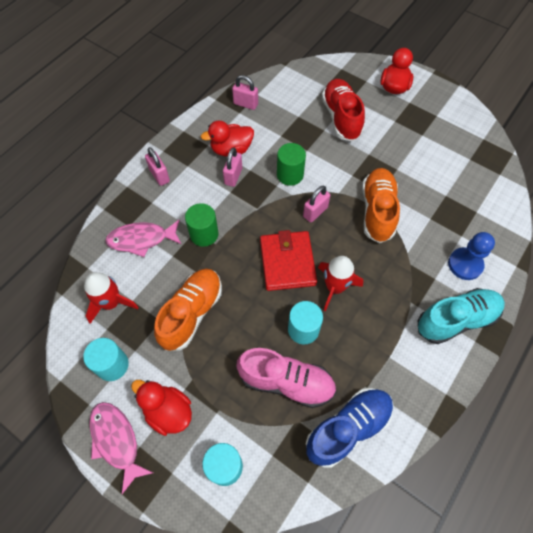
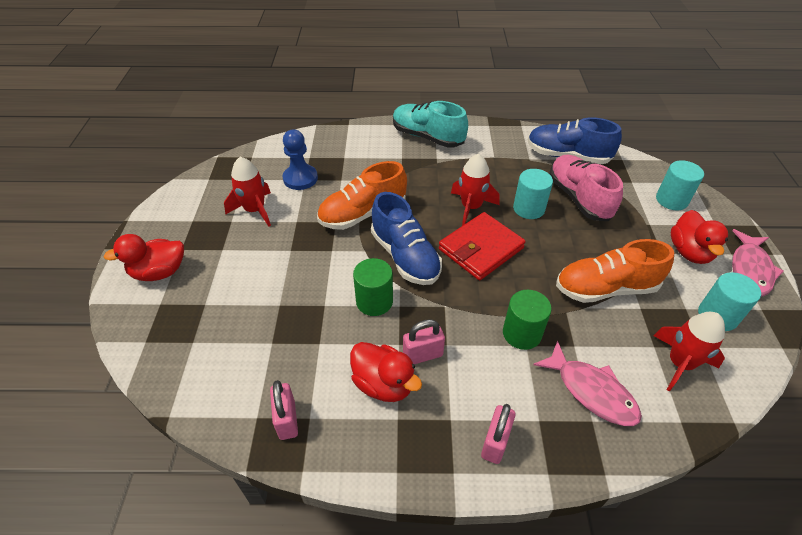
camera: 125 degrees left, 15 degrees down
pink padlock [303,186,330,222] -> blue shoe [371,192,442,285]
red shoe [322,79,365,142] -> none
blue pawn [448,232,495,280] -> blue pawn moved to [283,129,318,190]
none -> red rocket [224,157,271,227]

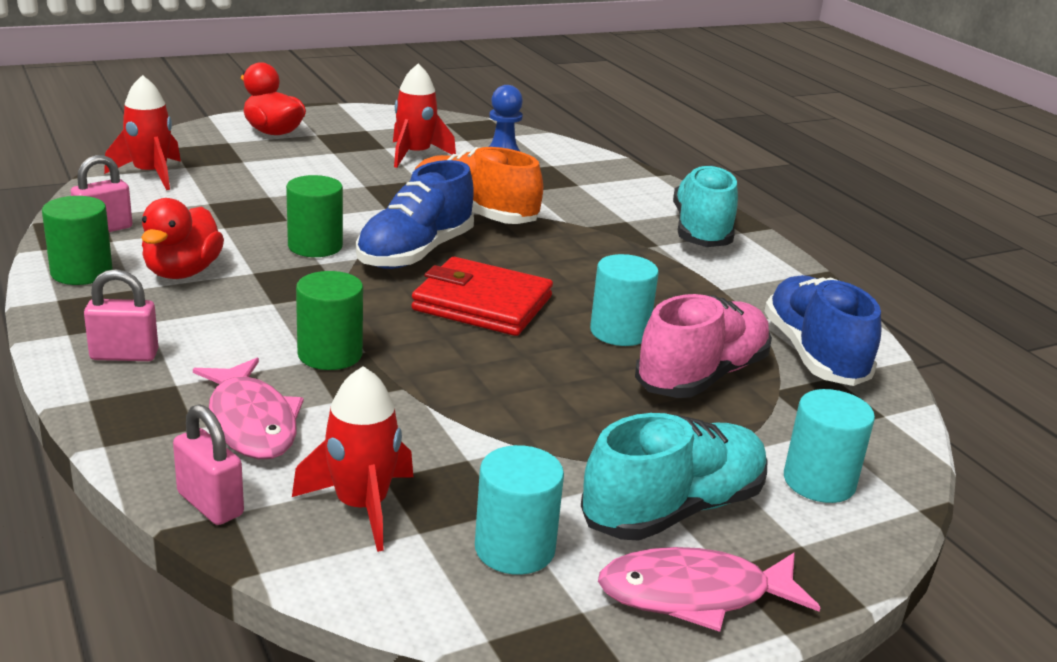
camera: 60 degrees right, 20 degrees down
pink padlock [403,319,445,364] -> pink padlock moved to [173,404,244,525]
red rocket [451,154,500,226] -> red rocket moved to [104,75,181,190]
pink fish [533,340,642,426] -> pink fish turned 45 degrees counterclockwise [193,358,304,459]
orange shoe [556,239,674,303] -> none
red duck [671,210,728,264] -> turquoise shoe [581,413,767,541]
none -> green cylinder [42,196,113,285]

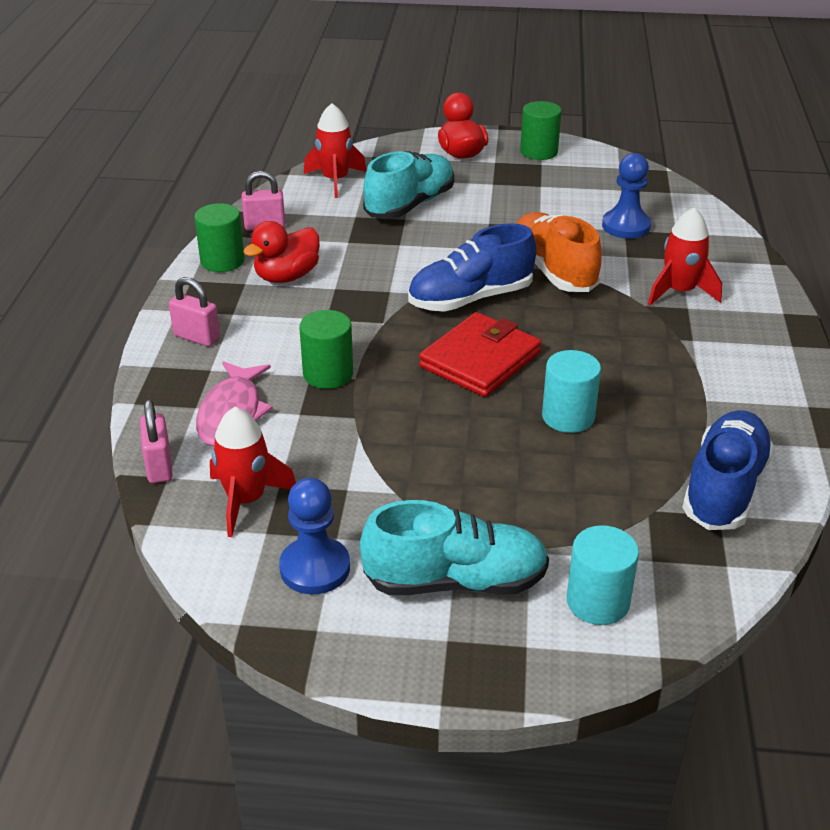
camera: 35 degrees right, 10 degrees up
green cylinder [286,175,343,257] -> green cylinder moved to [520,101,562,160]
red rocket [393,64,456,168] -> red rocket moved to [648,207,722,306]
red wallet [411,257,553,336] -> red wallet turned 75 degrees clockwise [419,312,542,397]
turquoise cylinder [475,445,564,575] -> blue pawn [279,478,350,594]
pink fish [598,547,821,632] -> none
pink shoe [635,294,772,398] -> none
turquoise shoe [673,164,738,247] -> turquoise shoe moved to [363,151,454,219]

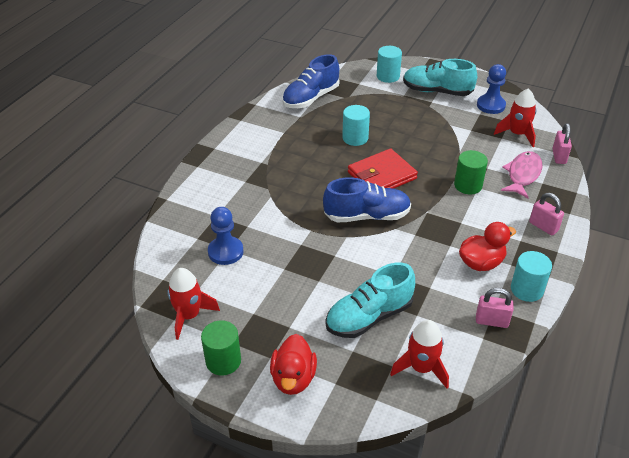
camera: 160 degrees left, 5 degrees up
green cylinder [194,203,245,272] -> turquoise cylinder [511,251,552,302]
orange shoe [516,212,602,292] -> none
red rocket [648,207,722,306] -> red rocket moved to [167,268,220,340]

